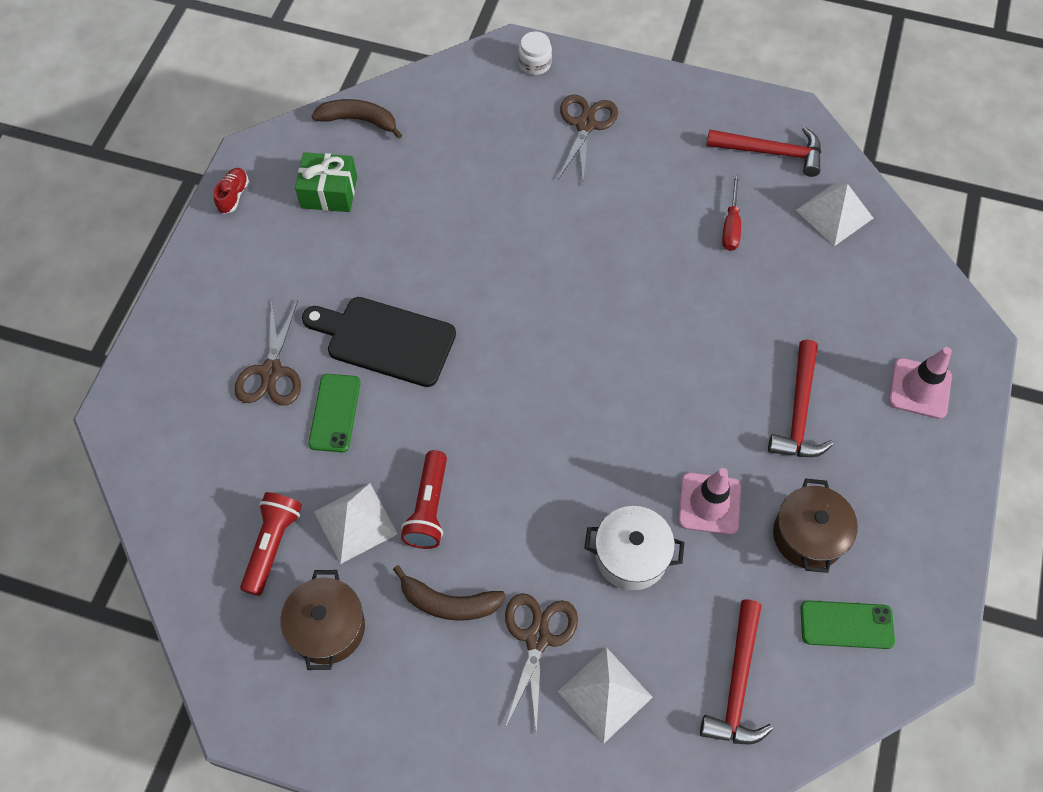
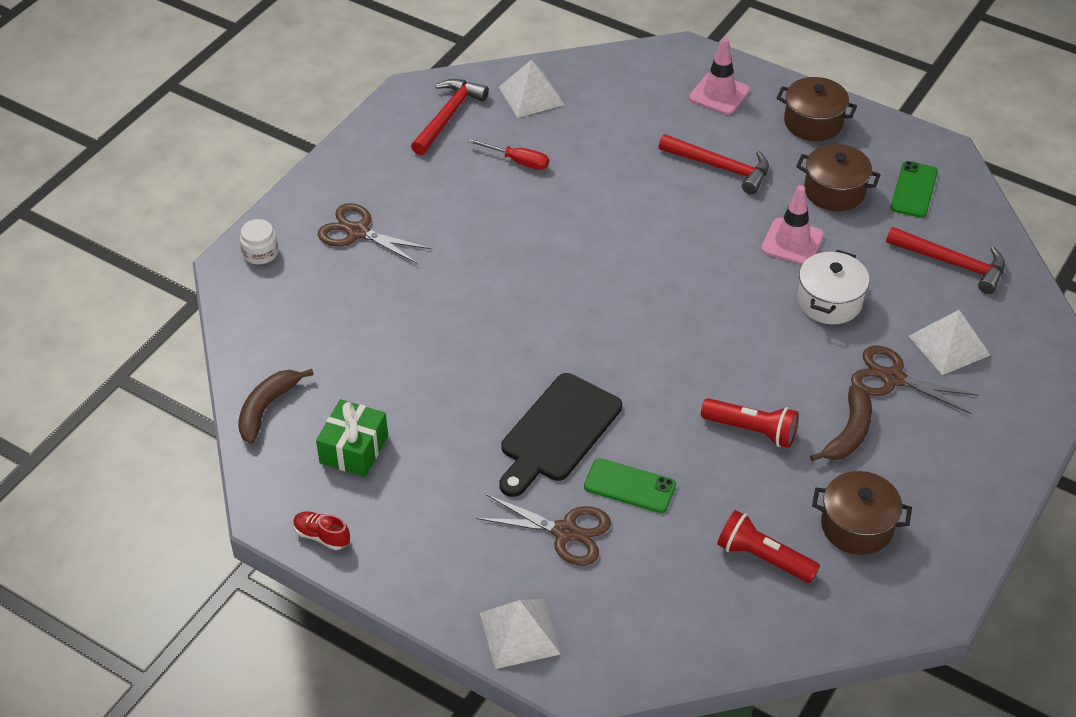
camera: 75 degrees left, 15 degrees down
white pyramid [314,483,397,564] -> white pyramid moved to [480,599,561,669]
none -> brown pot [777,77,857,141]

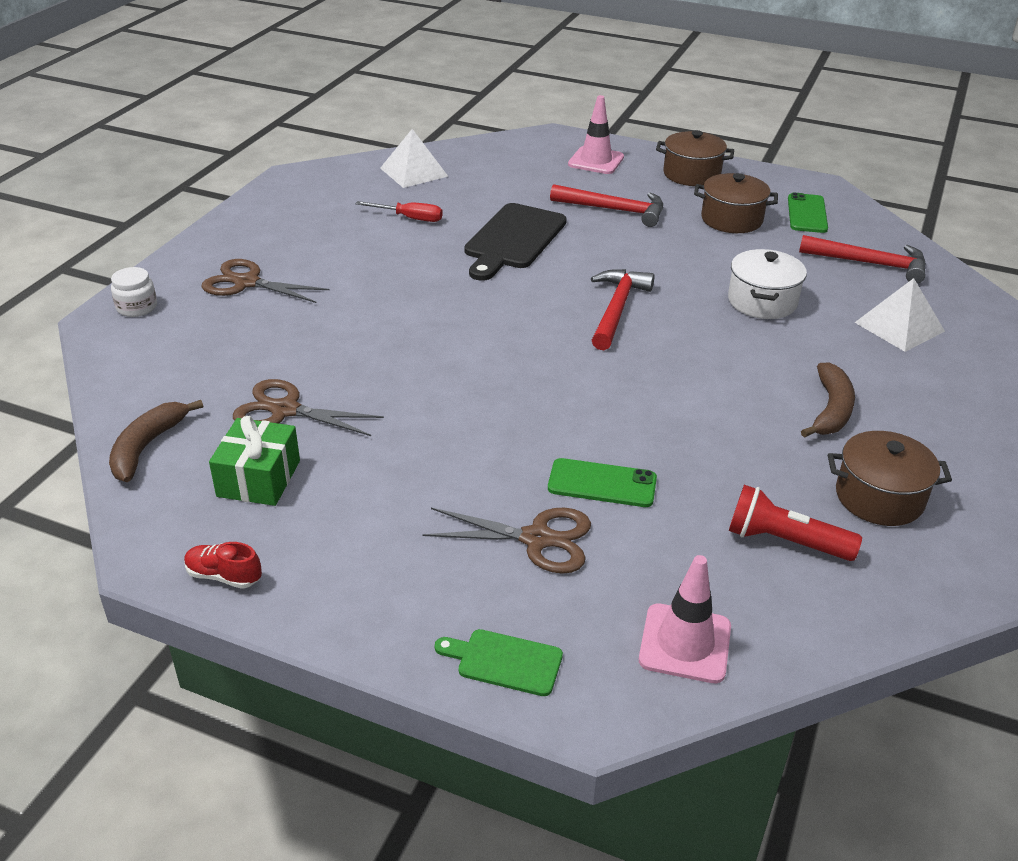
camera: 10 degrees left, 10 degrees down
red hammer [411,79,489,155] -> red hammer moved to [591,269,655,350]
white pyramid [480,599,561,669] -> green cutting board [435,629,563,696]
black cutting board [499,373,622,497] -> black cutting board moved to [464,203,567,281]
red flashlight [701,398,799,448] -> none
pink traffic cone [761,185,824,265] -> pink traffic cone moved to [639,555,731,683]
brown scissors [851,345,979,414] -> brown scissors moved to [233,379,384,436]

